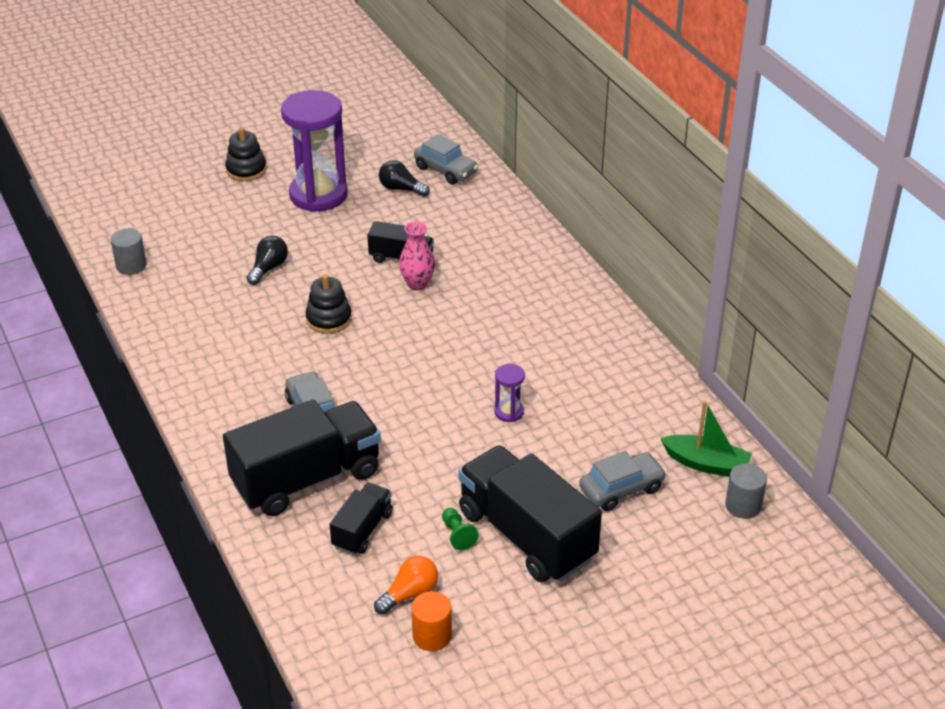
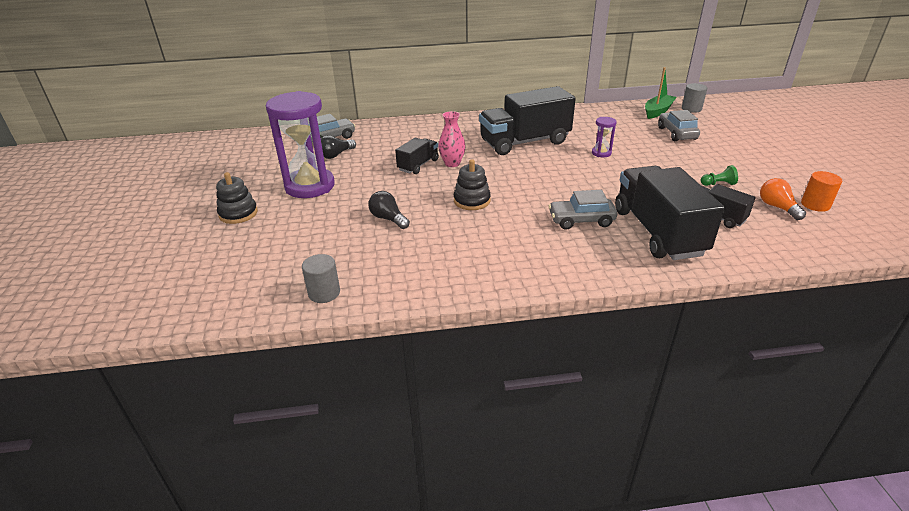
camera: 70 degrees left, 5 degrees down
black truck [458,445,602,583] -> black truck moved to [479,86,576,155]

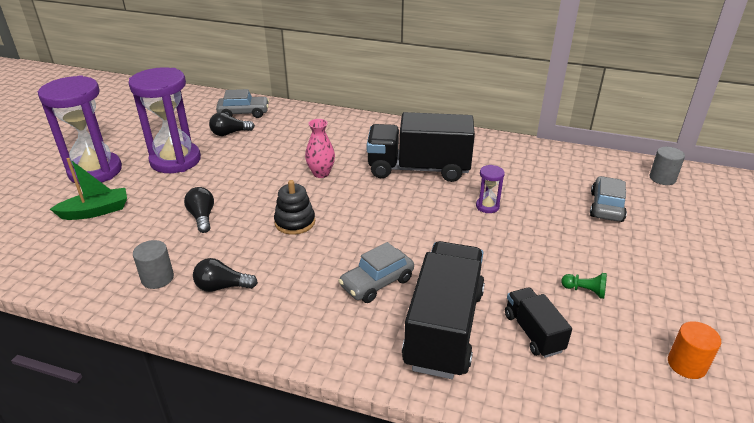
camera: 25 degrees right, 0 degrees up
black stacking toy [216,172,258,224] -> purple hourglass [37,75,122,184]
grey cylinder [302,254,340,303] -> grey cylinder moved to [133,240,174,289]
black truck [395,138,439,174] -> none
grey car [548,190,617,230] -> grey car turned 60 degrees counterclockwise [339,242,414,303]
green boat [645,67,676,119] -> green boat moved to [50,158,127,220]
orange light bulb [760,178,806,220] -> none
none -> black light bulb [193,258,258,292]

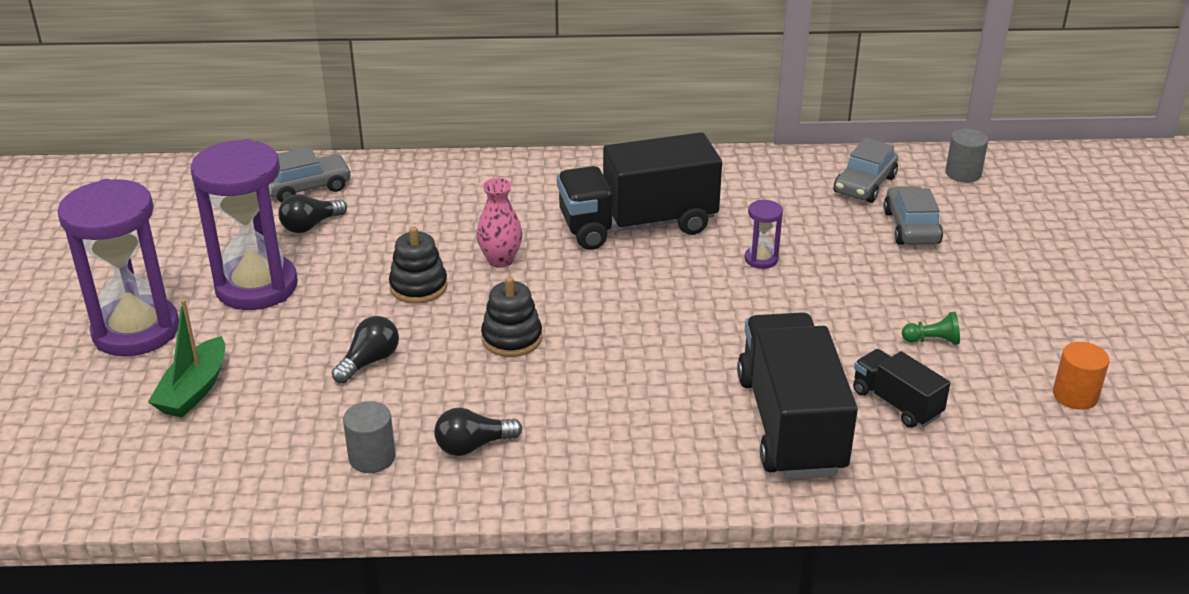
camera: 20 degrees left, 0 degrees up
green boat [50,158,127,220] -> green boat turned 150 degrees clockwise [148,299,225,418]
black light bulb [184,187,214,233] -> black light bulb turned 75 degrees clockwise [332,316,399,383]
grey car [339,242,414,303] -> grey car moved to [834,138,898,203]
none -> black stacking toy [389,226,448,303]

